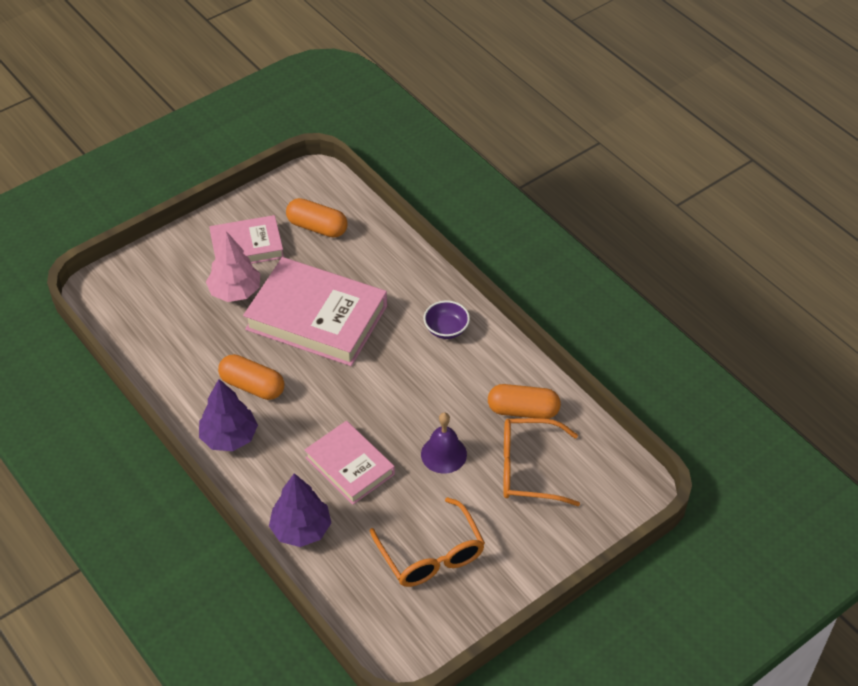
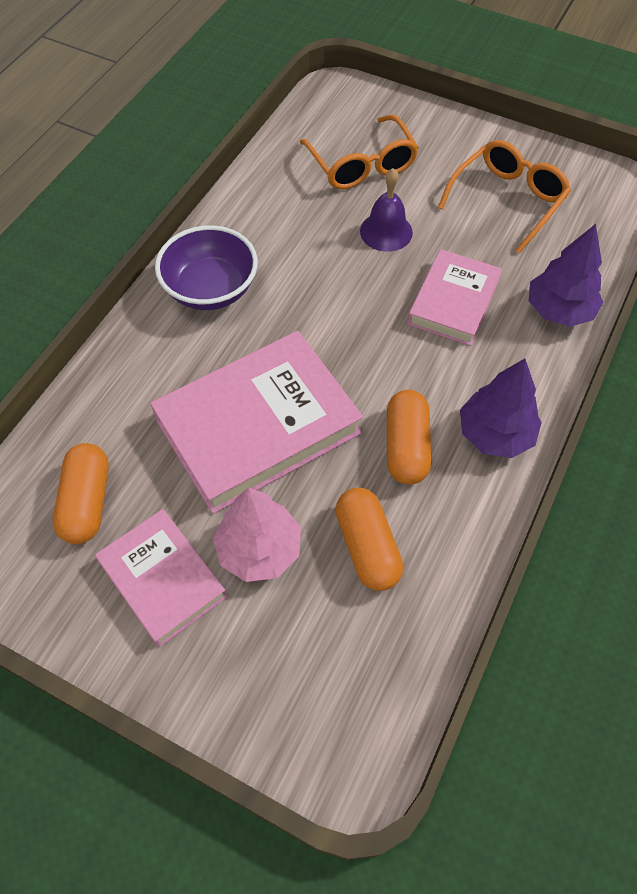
camera: 115 degrees left, 10 degrees up
pink book [243,257,387,366] -> pink book turned 60 degrees clockwise [150,331,363,514]
purple bowl [424,301,470,339] -> purple bowl [155,225,258,310], size x1.67
orange capsule [488,384,561,419] -> orange capsule moved to [335,487,403,591]

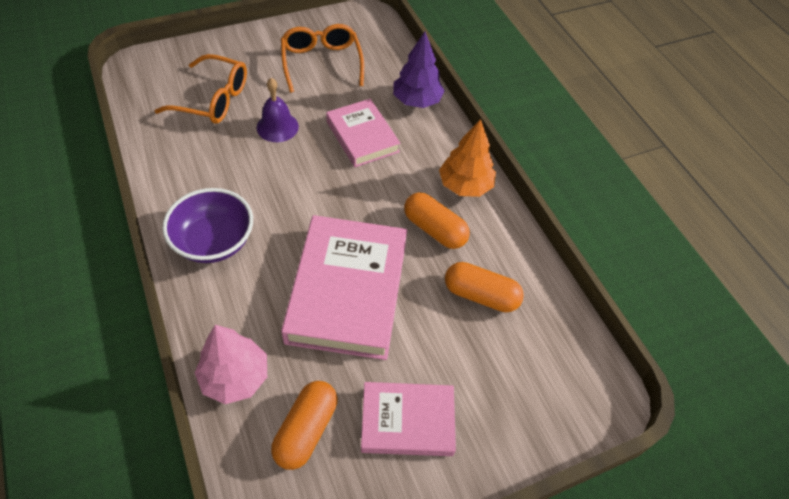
camera: 55 degrees left, 5 degrees down
orange capsule [53,443,109,544] -> orange capsule turned 75 degrees clockwise [271,381,337,470]
pink tree [213,487,301,582] -> pink tree moved to [195,325,267,404]
purple tree [460,359,542,458] -> orange tree [439,119,496,197]

